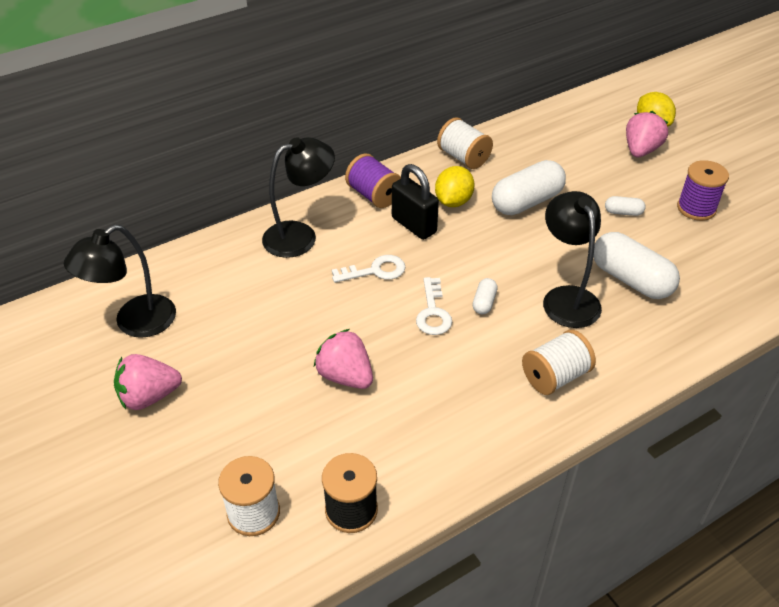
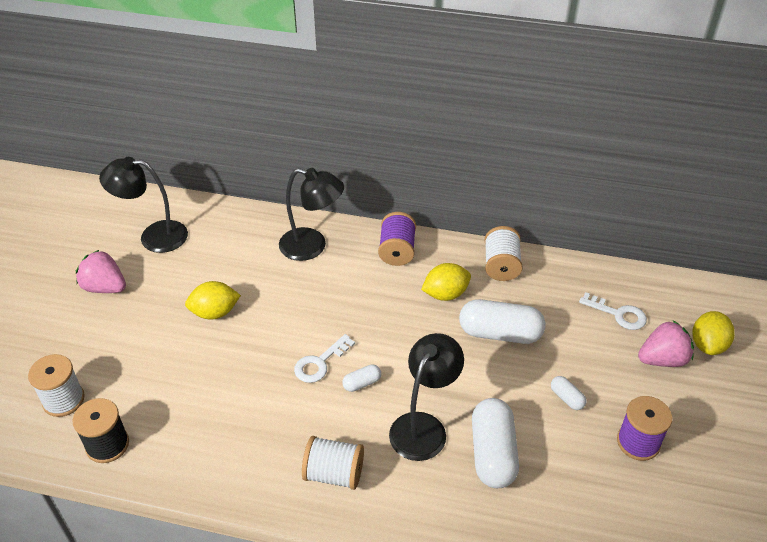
camera: 45 degrees right, 0 degrees up
pink strawberry [314,329,373,389] -> none
white key [332,255,406,283] -> white key moved to [579,292,647,330]
black padlock [392,164,439,240] -> none
none -> yellow lemon [185,281,241,320]

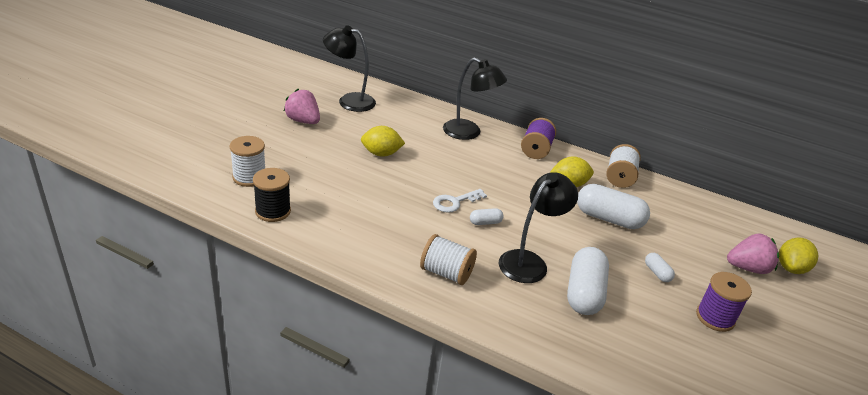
camera: 10 degrees right, 10 degrees down
white key [579,292,647,330] -> none

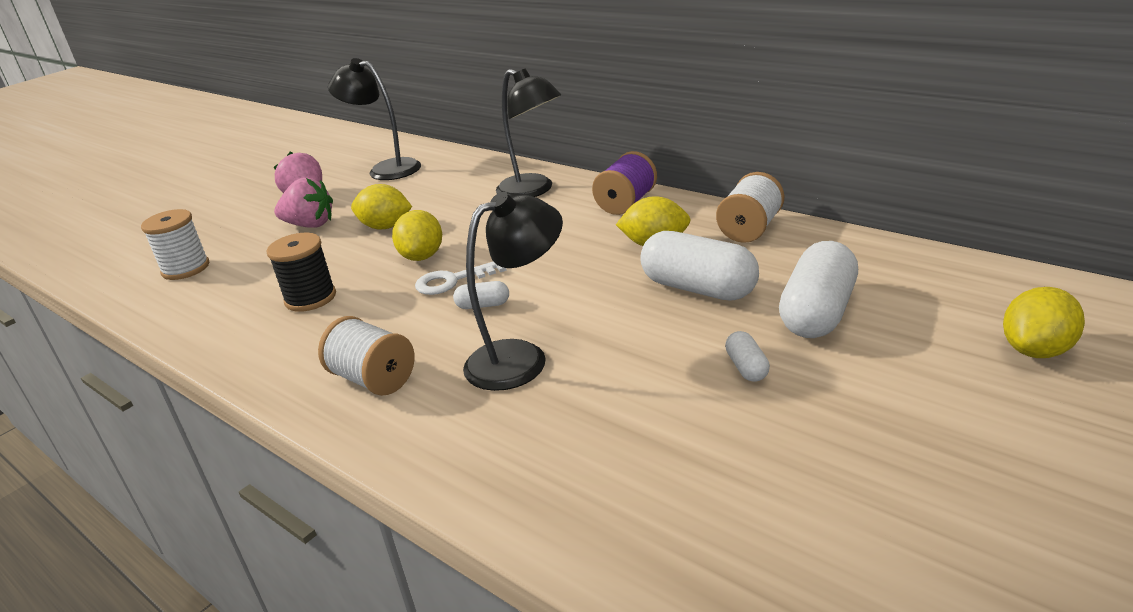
camera: 20 degrees right, 5 degrees down
black spool [253,168,291,222] -> black spool moved to [267,233,336,312]
white capsule [567,247,609,315] -> white capsule moved to [779,241,858,338]
purple spool [696,272,752,332] -> none
pink strawberry [727,233,779,274] -> pink strawberry moved to [274,178,333,228]
none -> yellow lemon [392,210,442,261]

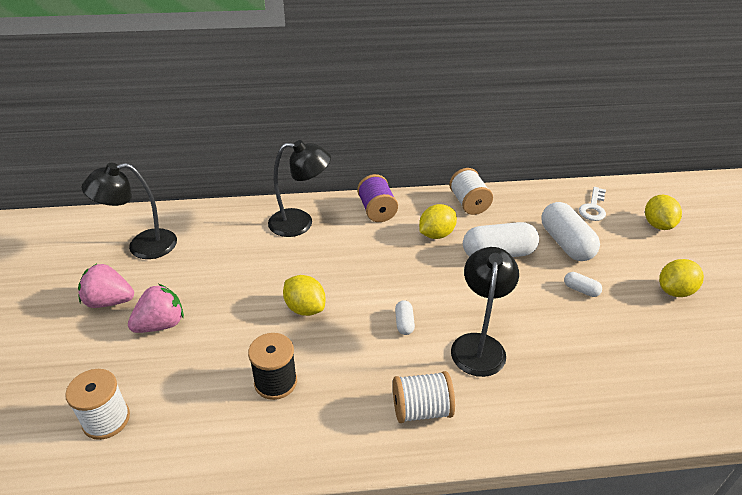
camera: 50 degrees left, 10 degrees up
yellow lemon [351,184,412,230] -> yellow lemon moved to [659,259,704,297]
white key [415,262,507,295] -> white key moved to [579,187,606,221]
white capsule [453,281,509,309] -> white capsule turned 45 degrees counterclockwise [395,300,415,335]

